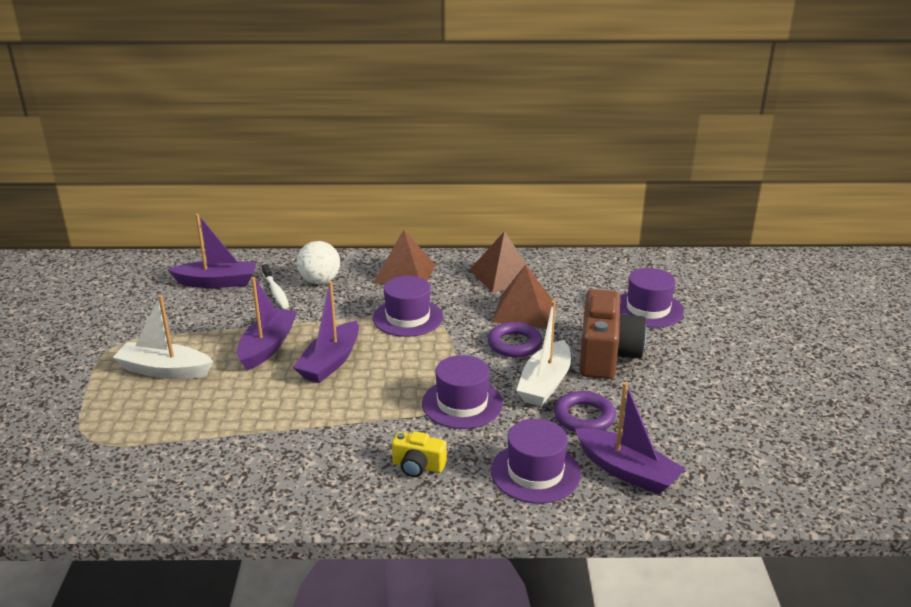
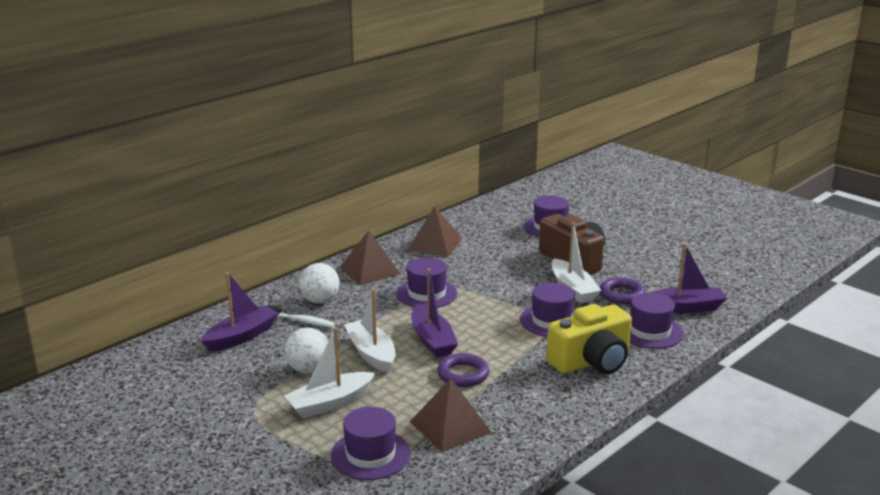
camera: 45 degrees left, 5 degrees down
purple boat [237,277,297,370] -> white boat [344,289,395,373]
yellow camera [392,431,447,477] -> yellow camera [546,304,632,374], size x2.05
purple ring [488,322,542,357] -> purple ring moved to [437,353,489,387]
brown pyramid [492,265,554,329] -> brown pyramid moved to [410,378,492,453]
none -> white ball [284,328,328,373]
none -> purple hat [331,407,410,480]

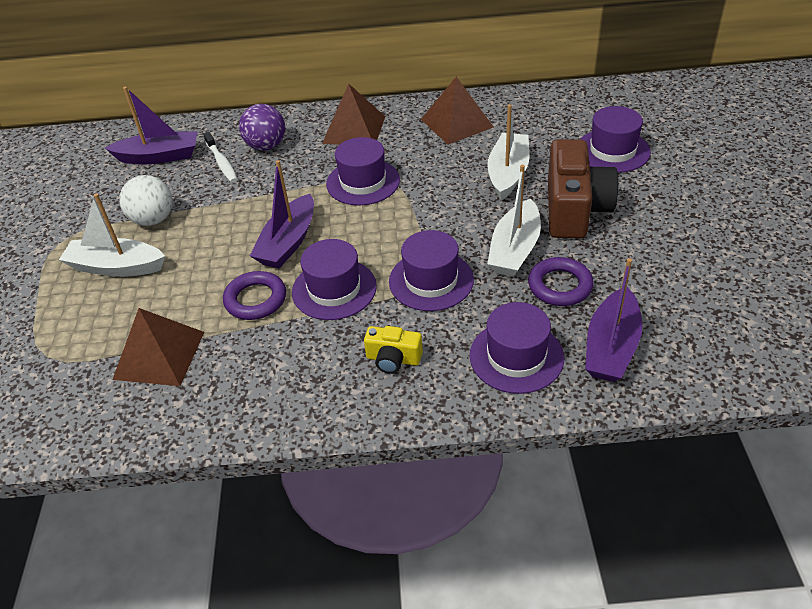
camera: 45 degrees right, 20 degrees up
white ball [299,263,340,303] -> purple ball [239,104,285,150]
purple hat [331,407,410,480] -> purple hat moved to [292,239,377,320]
white boat [344,289,395,373] -> white boat moved to [487,104,530,201]
yellow camera [546,304,632,374] -> yellow camera [364,326,423,374], size x0.49
purple boat [650,243,727,313] -> purple boat turned 75 degrees clockwise [585,258,642,382]

